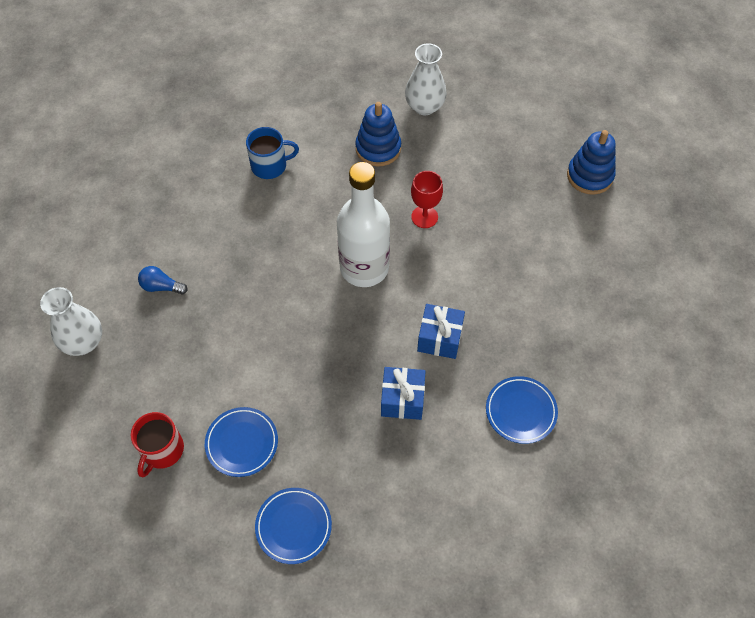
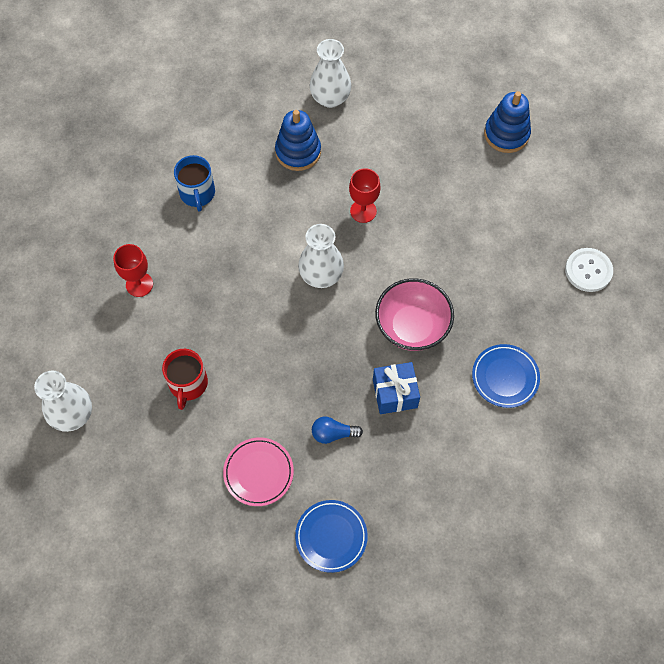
camera: 15 degrees left, 5 degrees up
red mug [131,412,184,477] -> red mug moved to [162,349,208,410]
blue light bulb [138,266,188,294] -> blue light bulb moved to [312,417,363,444]
blue plate [205,407,278,477] -> pink plate [223,437,294,506]
blue mug [246,127,299,179] -> blue mug turned 105 degrees clockwise [174,155,215,212]
white bottle [337,162,390,287] -> white vase [298,224,344,288]
blue gift [417,304,465,359] -> pink bowl [375,278,454,351]
none -> red goblet [113,244,153,297]
none -> white button [565,248,613,292]

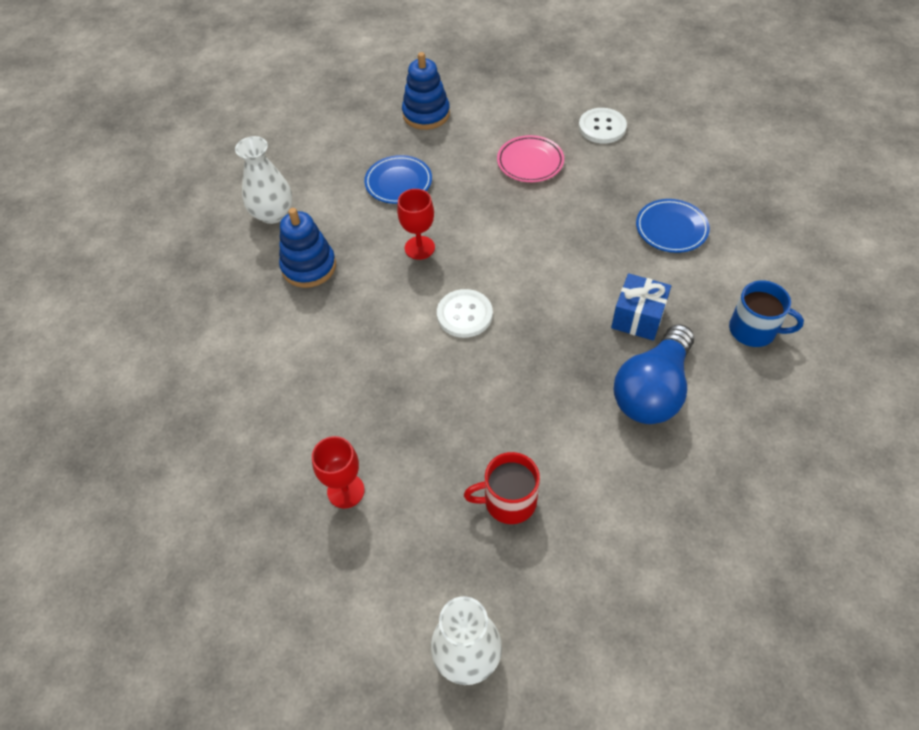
camera: 55 degrees left, 10 degrees down
red mug [162,349,208,410] -> red mug turned 135 degrees clockwise [464,452,540,524]
blue mug [174,155,215,212] -> blue mug moved to [729,281,804,347]
pink plate [223,437,294,506] -> pink plate moved to [497,135,564,182]
blue plate [295,500,368,573] -> blue plate moved to [364,155,432,204]
white vase [298,224,344,288] -> white button [437,289,493,338]
blue light bulb [312,417,363,444] -> blue light bulb [613,324,694,424], size x2.13
pink bowl [375,278,454,351] -> none

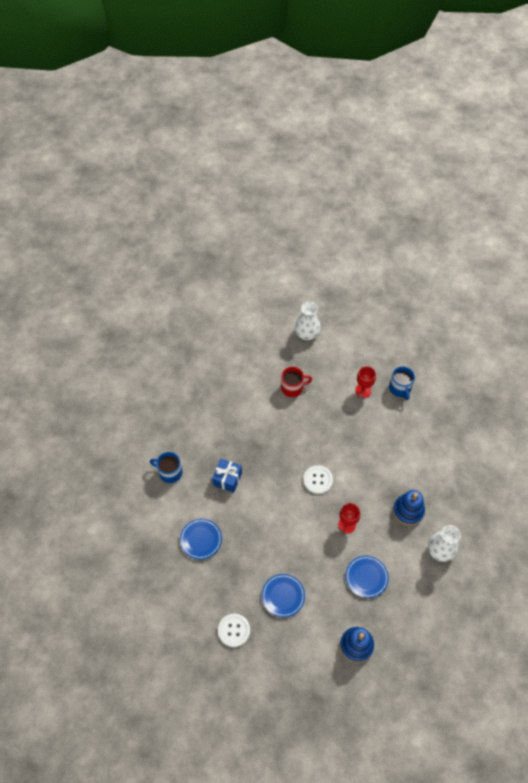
camera: 175 degrees right, 5 degrees up
pink plate [497,135,564,182] -> blue plate [262,574,305,618]
blue light bulb [613,324,694,424] -> none
none -> blue mug [389,366,415,400]

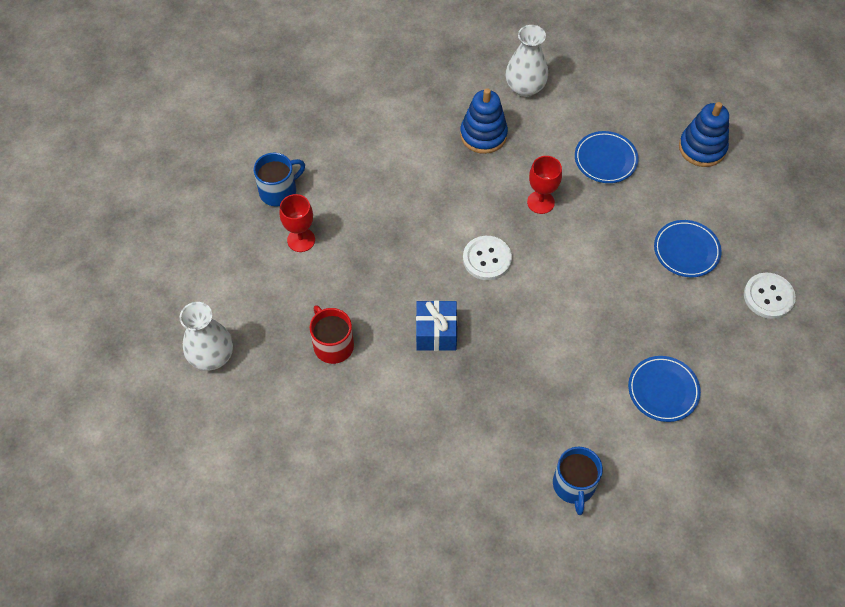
camera: 110 degrees left, 0 degrees up
blue gift [212,459,242,493] -> blue gift moved to [416,301,457,351]

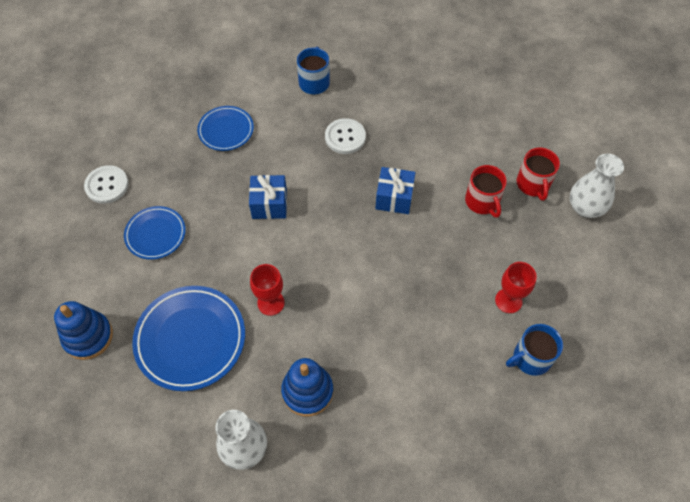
camera: 170 degrees left, 0 degrees up
white button [463,236,512,280] -> white button moved to [325,118,366,154]
blue plate [575,131,638,183] -> blue plate [132,286,245,391], size x1.69
none -> blue gift [249,175,287,219]
none -> red mug [517,148,560,201]

